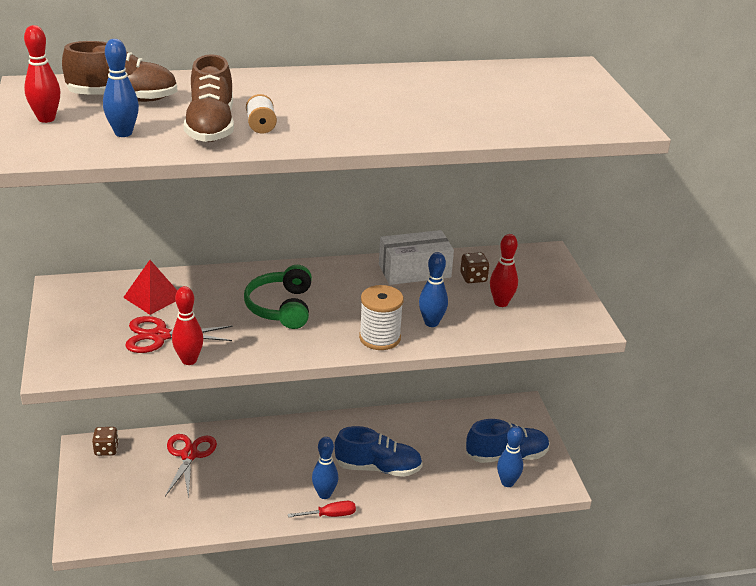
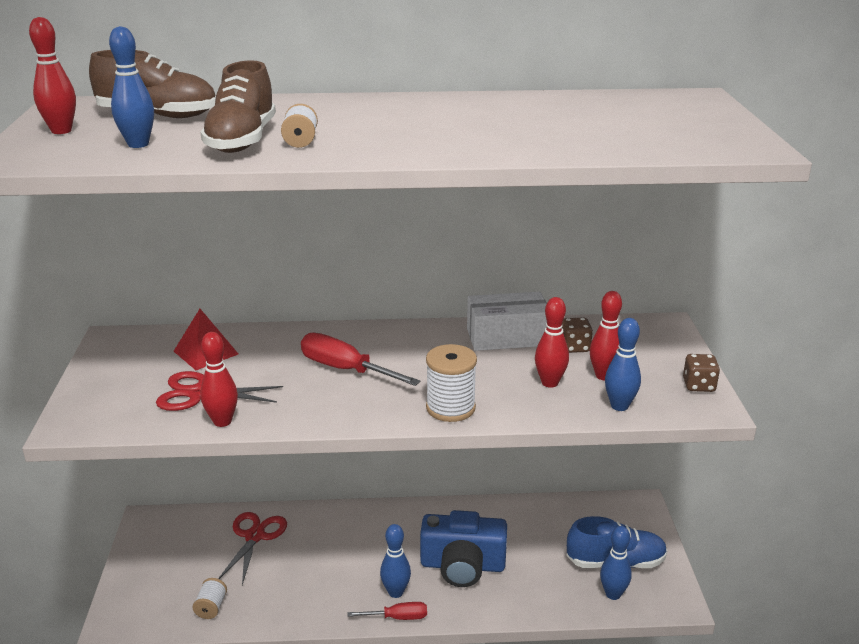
camera: 10 degrees right, 5 degrees down
brown dice [92,427,119,456] -> brown dice moved to [683,354,720,392]
green headphones [244,265,312,329] -> red screwdriver [301,333,420,386]
blue shoe [334,426,423,477] -> blue camera [420,510,507,587]
blue bowling pin [419,252,448,327] -> blue bowling pin moved to [605,318,641,411]
none -> white spool [193,578,227,619]
none -> red bowling pin [535,297,569,388]

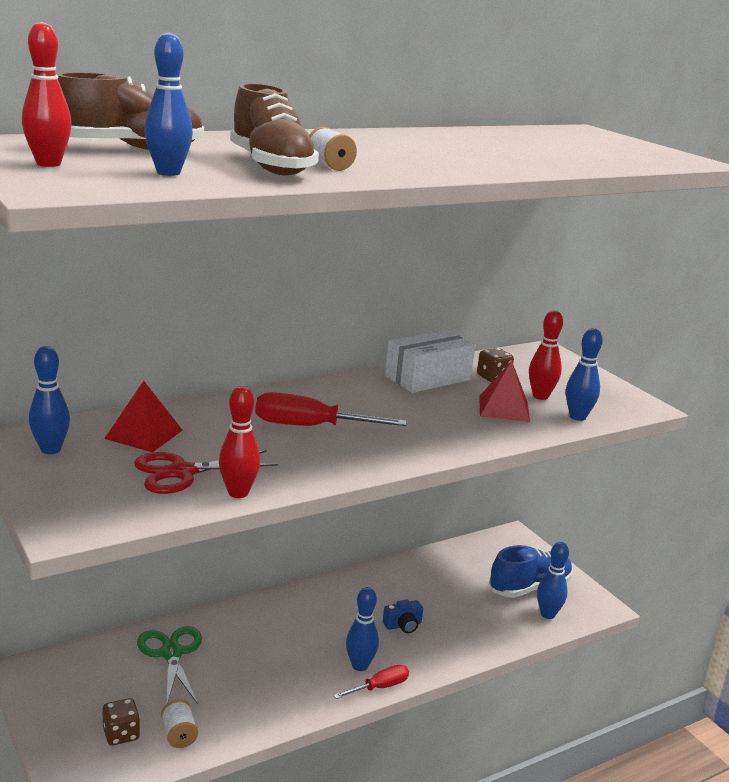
camera: 30 degrees left, 5 degrees down
red scissors [218,512,287,585] -> green scissors [137,626,202,704]
blue camera [420,510,507,587] -> blue camera [383,599,423,633], size x0.43
white spool [426,344,477,422] -> none
red bowling pin [535,297,569,388] -> red pyramid [479,361,530,422]
brown dice [683,354,720,392] -> brown dice moved to [102,698,140,745]
none -> blue bowling pin [29,346,70,454]

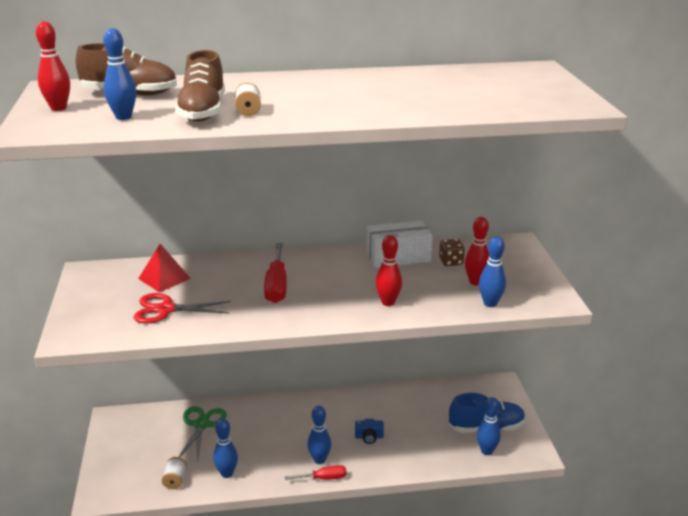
camera: 25 degrees right, 5 degrees up
blue bowling pin [29,346,70,454] -> blue bowling pin moved to [213,419,238,478]
brown dice [102,698,140,745] -> none
red bowling pin [219,386,260,498] -> red bowling pin moved to [375,235,402,306]
red screwdriver [255,392,407,426] -> red screwdriver turned 120 degrees counterclockwise [264,243,287,303]
red pyramid [479,361,530,422] -> none

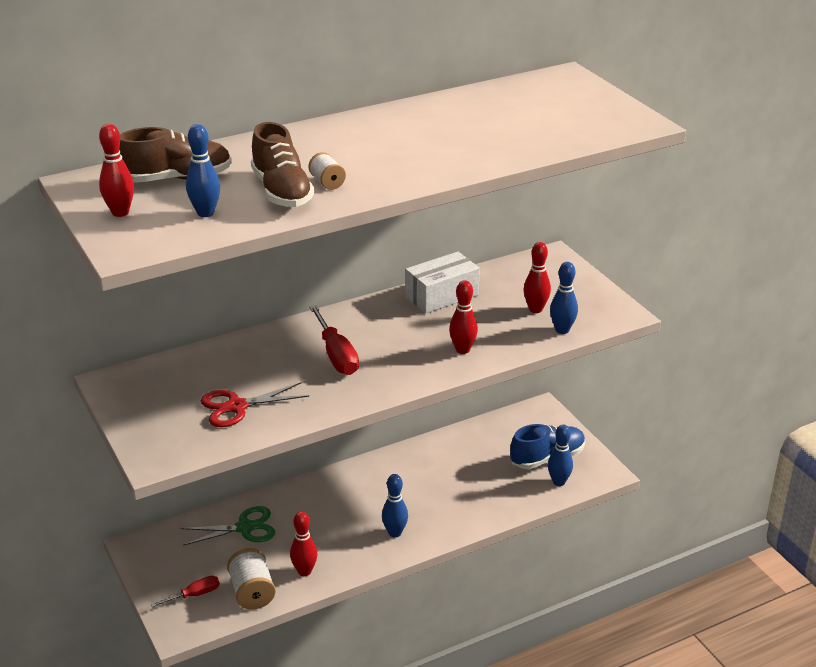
camera: 20 degrees left, 5 degrees up
red pyramid [138,244,191,293] -> none
white spool [162,457,187,489] -> white spool [227,548,276,610], size x1.70
green scissors [179,406,227,463] -> green scissors turned 90 degrees clockwise [181,506,275,546]
blue bowling pin [213,419,238,478] -> red bowling pin [290,512,317,576]
red screwdriver [284,465,347,480] -> red screwdriver moved to [151,576,220,607]
blue camera [355,419,384,444] -> none
brown dice [439,239,465,266] -> none

